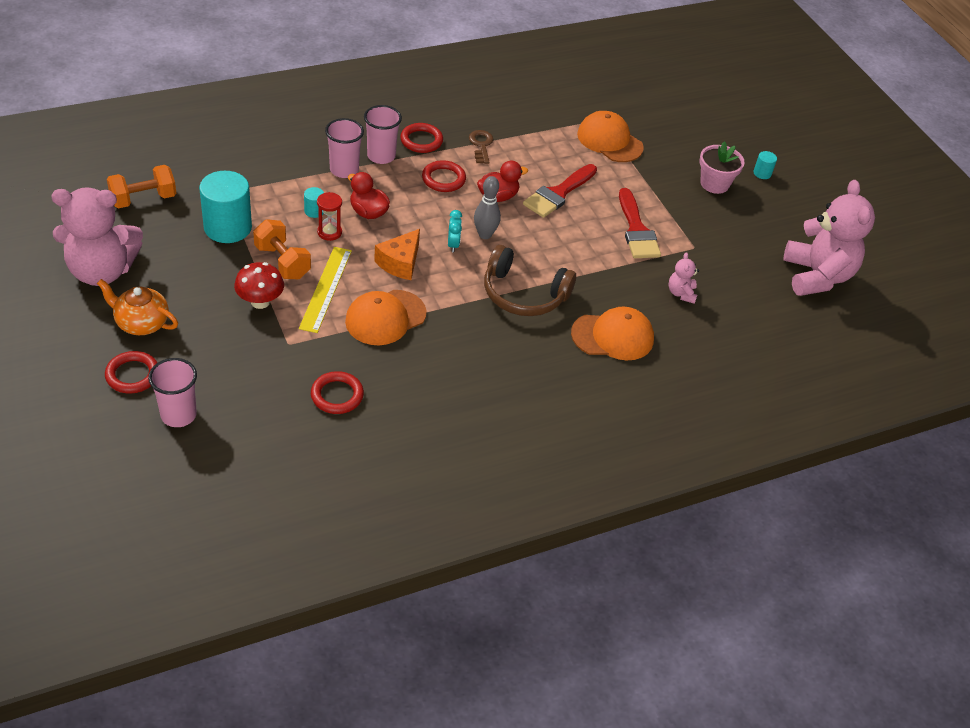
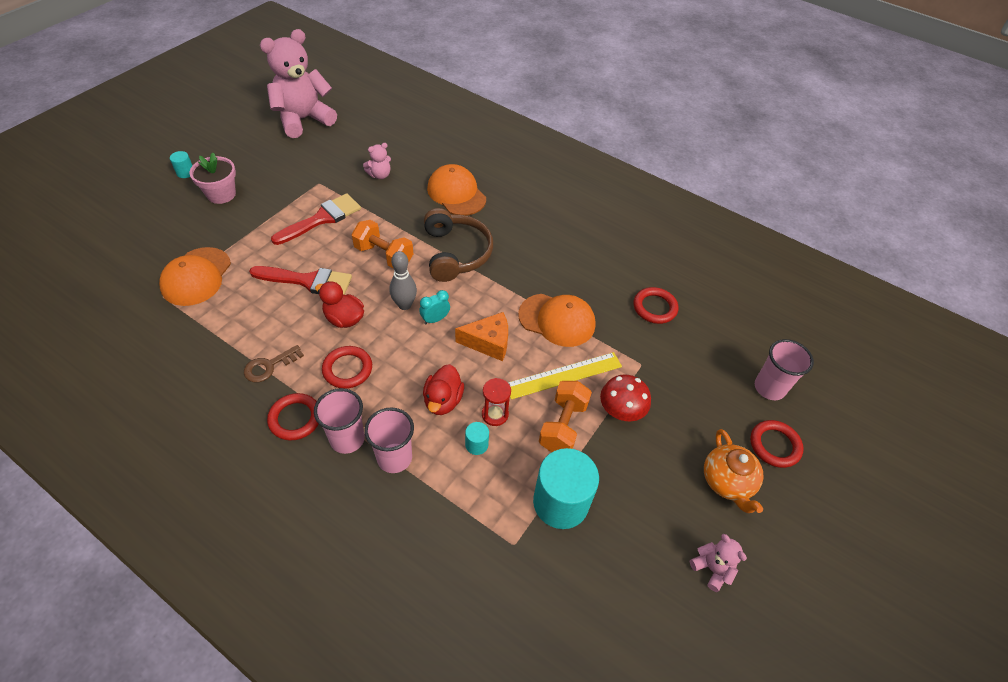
camera: 120 degrees left, 5 degrees up
pink teddy bear [51,187,143,286] -> pink teddy bear [690,534,747,592], size x0.43
orange dumbbell [107,165,176,208] -> orange dumbbell moved to [351,220,413,269]

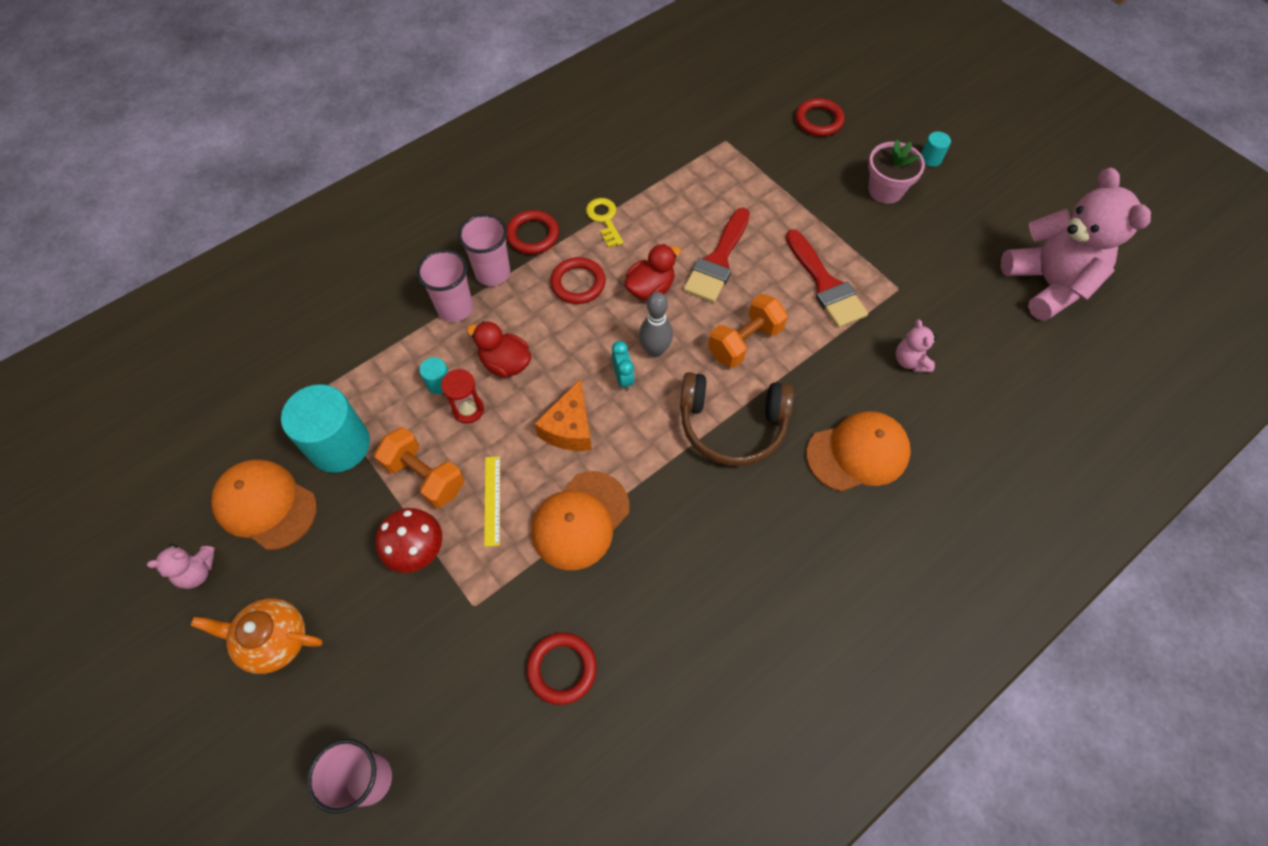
camera: 110 degrees right, 10 degrees up
orange cap [159,247,231,306] -> orange cap moved to [211,460,317,550]
brown key [244,345,304,382] -> yellow key [586,198,623,248]
yellow ruler [508,352,622,399] -> yellow ruler [484,456,500,547], size x0.61
red ring [750,420,804,468] -> red ring moved to [795,98,845,136]

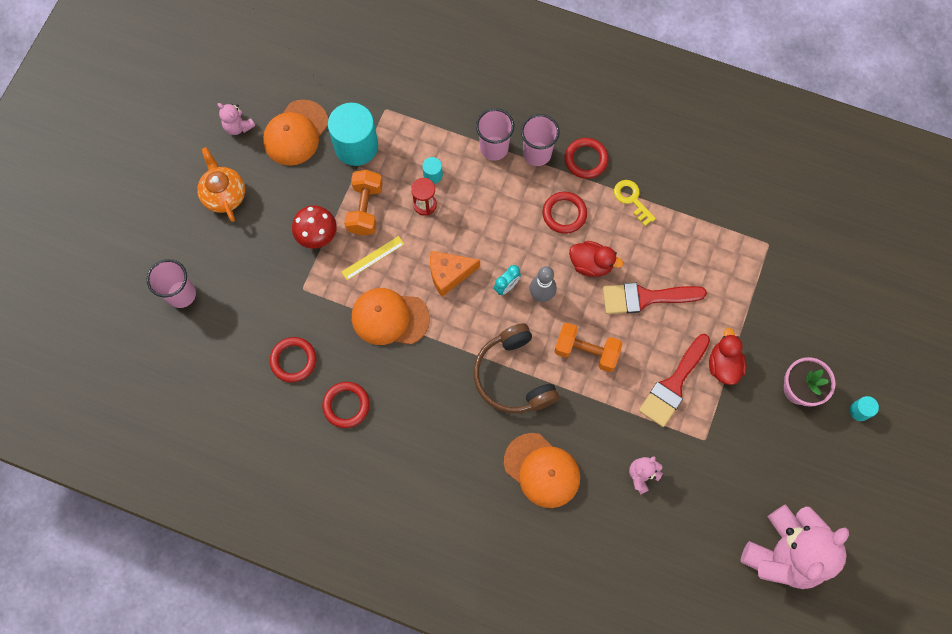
camera: 60 degrees right, 10 degrees up
orange cap [211,460,317,550] -> orange cap turned 150 degrees counterclockwise [263,100,328,166]
red duck [467,321,531,378] -> red duck moved to [709,328,746,385]
yellow key [586,198,623,248] -> yellow key turned 75 degrees counterclockwise [614,180,656,226]
red ring [795,98,845,136] -> red ring moved to [322,382,370,428]

